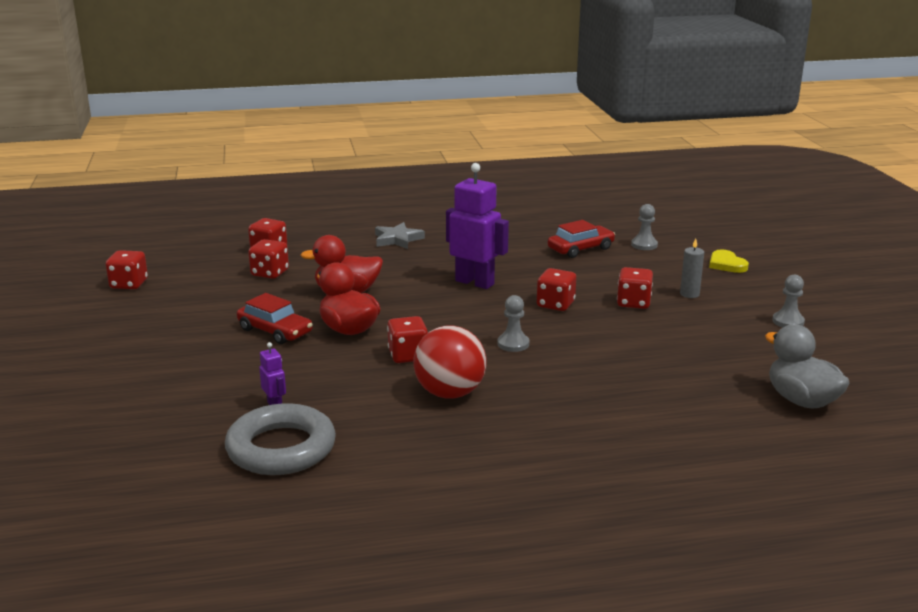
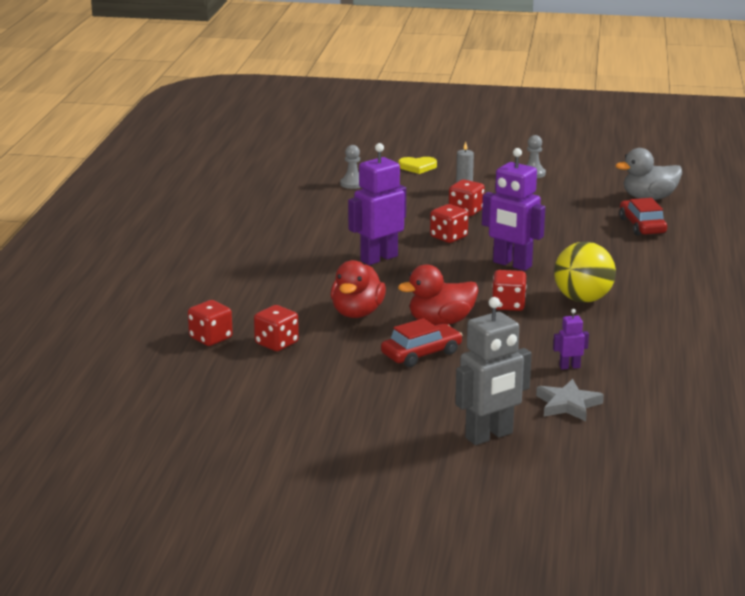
camera: 70 degrees left, 0 degrees up
red dice [106,250,148,289] -> none
grey ring [225,403,336,475] -> none
grey star [375,222,425,249] -> grey star moved to [536,379,604,421]
red ball [414,326,486,399] -> yellow ball [554,242,616,303]
grey pawn [498,295,529,352] -> purple robot [482,148,545,271]
red car [548,220,615,258] -> red car moved to [619,198,667,236]
none -> grey robot [455,297,532,445]

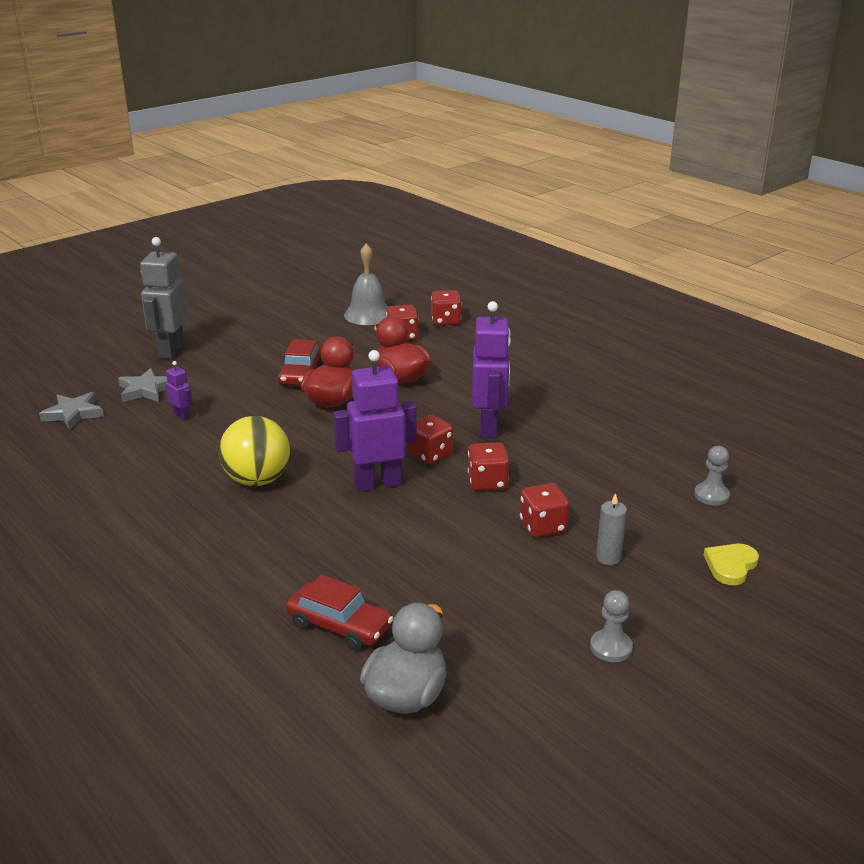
camera: 130 degrees right, 5 degrees up
red dice [492,270,526,311] -> red dice moved to [407,415,453,465]
purple robot [553,309,589,370] -> purple robot turned 75 degrees counterclockwise [166,361,192,420]
none -> grey star [39,392,104,430]
none -> grey bell [344,243,388,325]

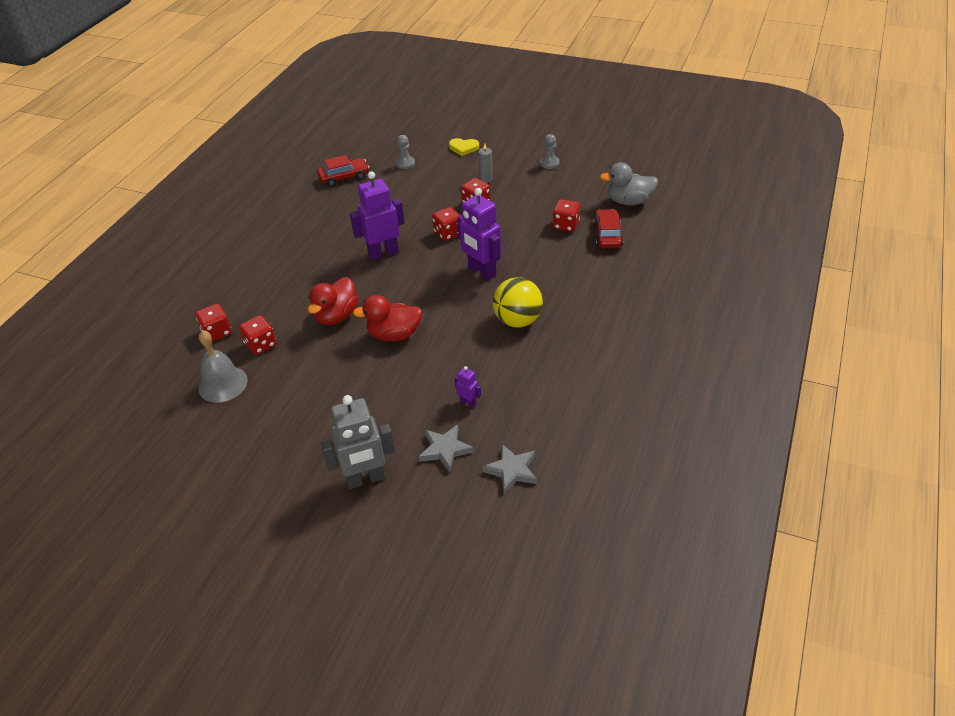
camera: 115 degrees left, 15 degrees up
purple robot [166,361,192,420] -> purple robot turned 105 degrees clockwise [455,366,481,408]
red car [278,339,323,386] -> red car moved to [317,155,369,187]
red dice [407,415,453,465] -> red dice moved to [553,199,580,232]

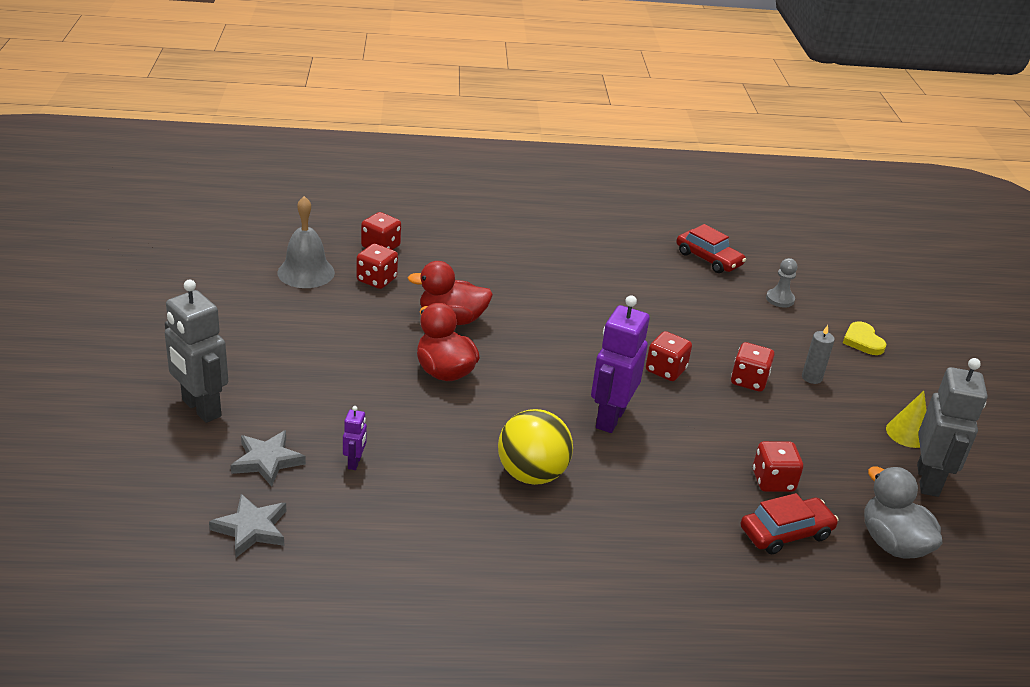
camera: 60 degrees right, 10 degrees down
purple robot [350,171,405,260] -> none
grey pawn [540,134,560,169] -> yellow cone [886,391,927,448]
none -> grey robot [917,358,987,497]

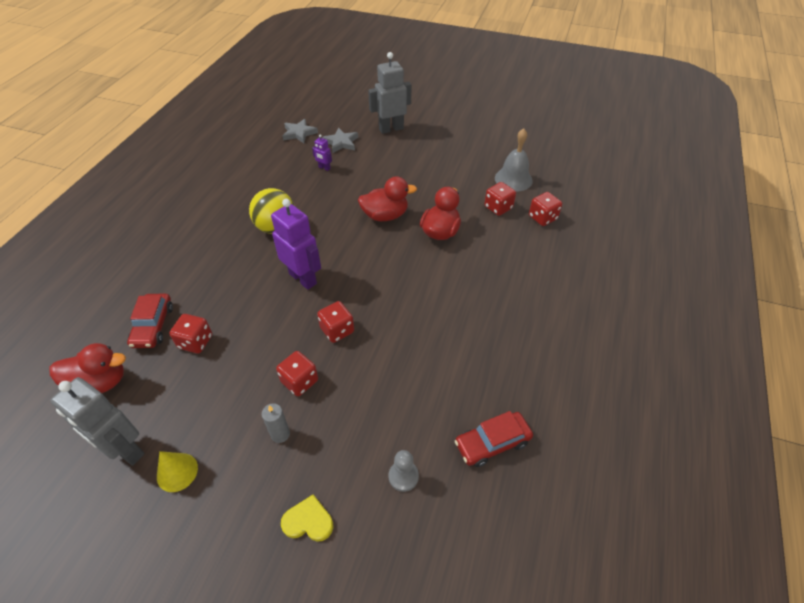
camera: 115 degrees right, 15 degrees up
grey duck [864,467,943,559] -> red duck [49,343,126,393]

